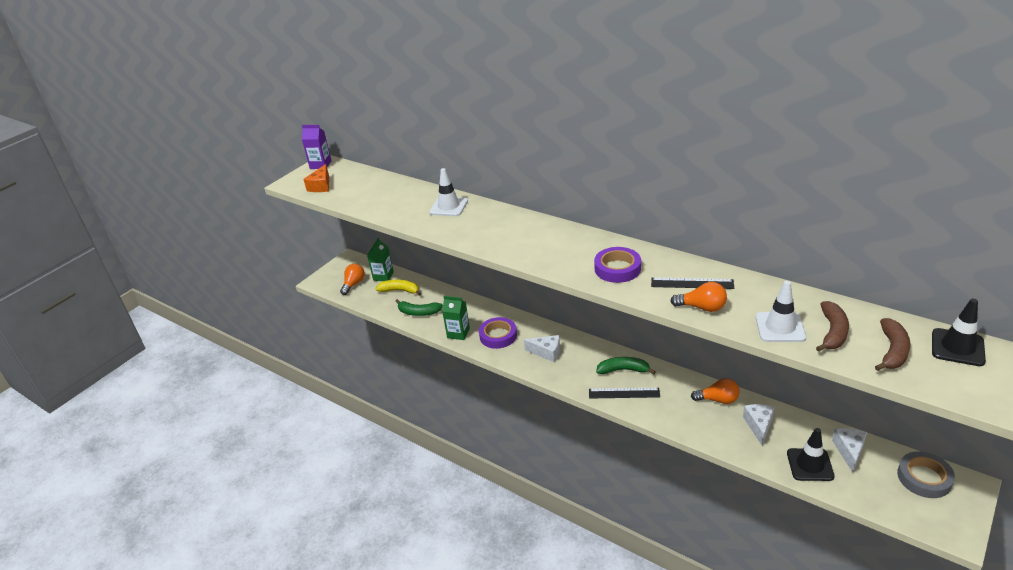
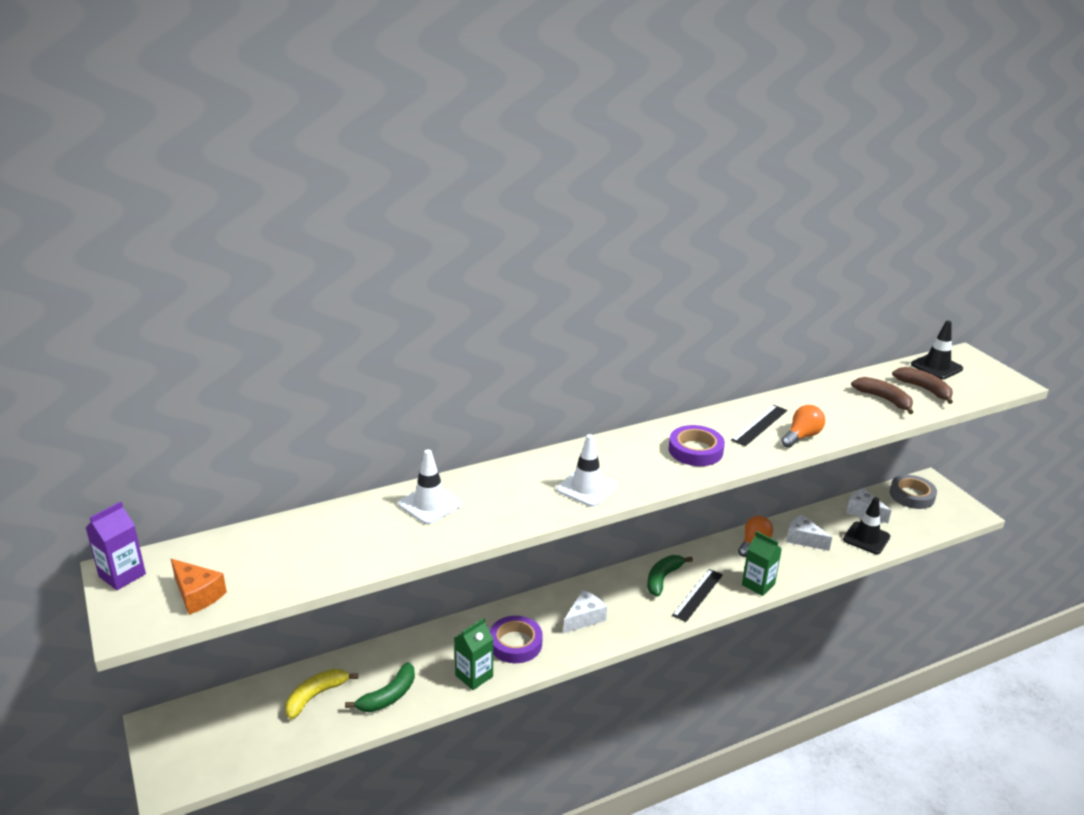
camera: 65 degrees left, 5 degrees down
orange light bulb [340,264,365,295] -> none
green carton [367,238,394,281] -> green carton moved to [742,531,782,596]
white traffic cone [755,281,806,342] -> white traffic cone moved to [556,434,617,507]

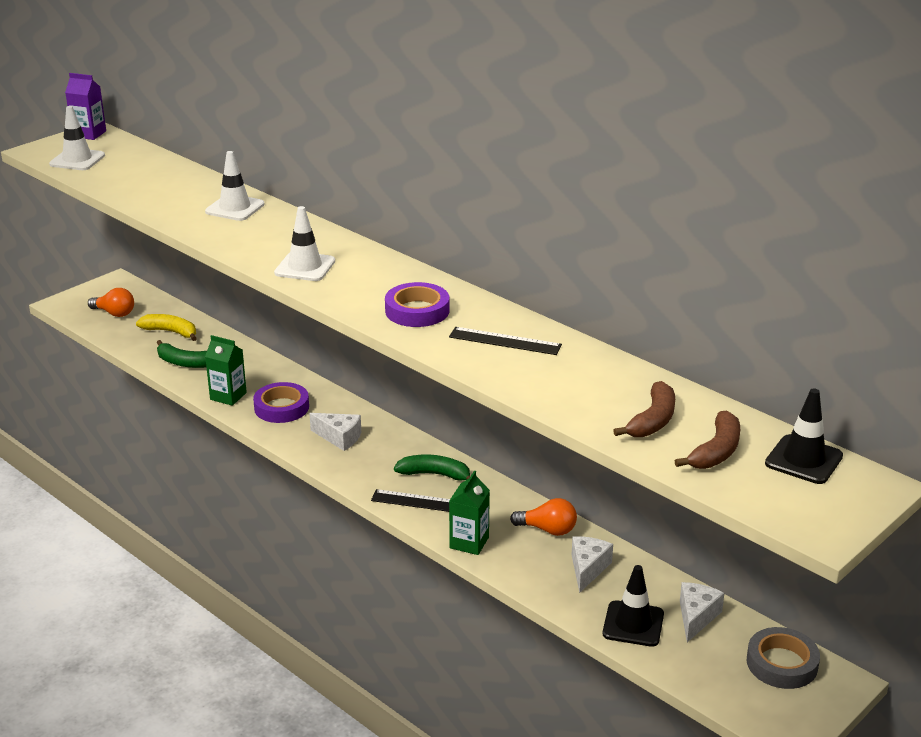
camera: 70 degrees right, 0 degrees up
orange cheese [171,559,227,615] -> white traffic cone [49,106,105,170]
orange light bulb [781,405,825,448] -> orange light bulb moved to [88,288,134,317]

